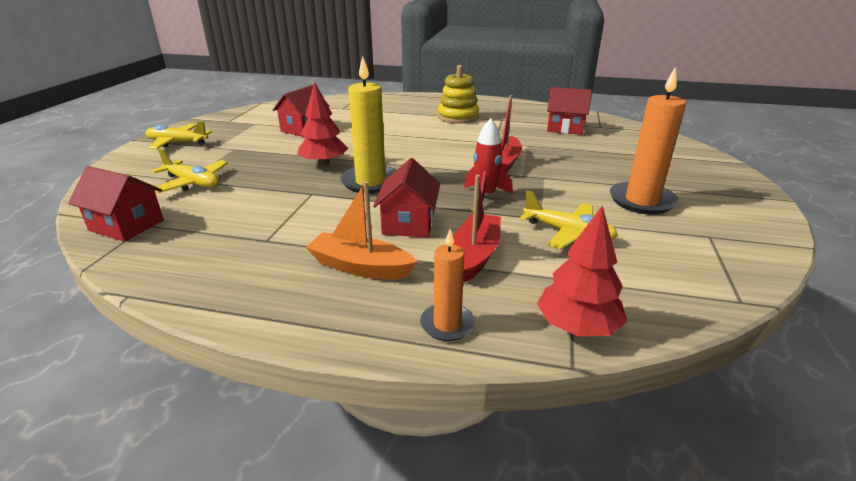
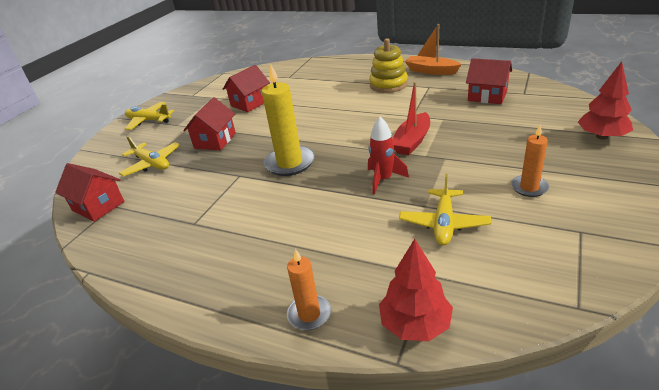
camera: 15 degrees right, 5 degrees up
red tree [298,83,348,166] -> red tree moved to [578,61,633,140]
orange boat [306,181,417,279] -> orange boat moved to [405,24,462,75]
red house [373,158,440,237] -> red house moved to [183,97,236,150]
red boat [453,175,501,282] -> none
yellow plane [520,191,618,249] -> yellow plane turned 60 degrees clockwise [399,174,491,245]
orange candle [610,67,686,214] -> orange candle [511,125,549,197], size x0.59

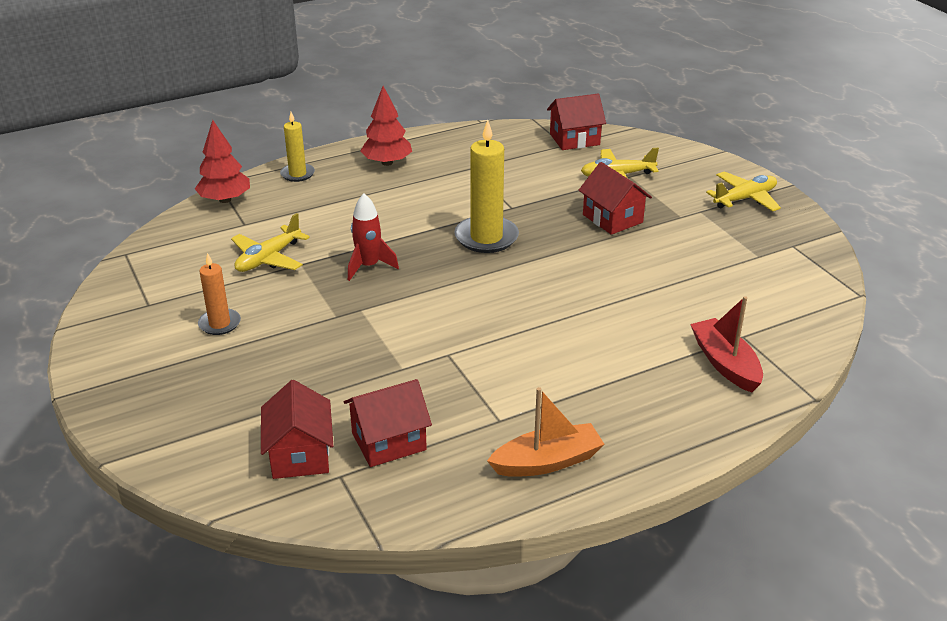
camera: 125 degrees right, 0 degrees up
red house [223,65,270,112] -> red house moved to [261,380,333,479]
orange candle [287,249,331,330] -> yellow candle [280,112,315,182]
yellow stacking toy [369,38,408,93] -> none
red boat [393,82,430,155] -> red boat moved to [690,296,763,393]
yellow plane [399,174,491,245] -> yellow plane turned 105 degrees counterclockwise [231,213,310,272]
red tree [578,61,633,140] -> red tree moved to [360,86,412,166]

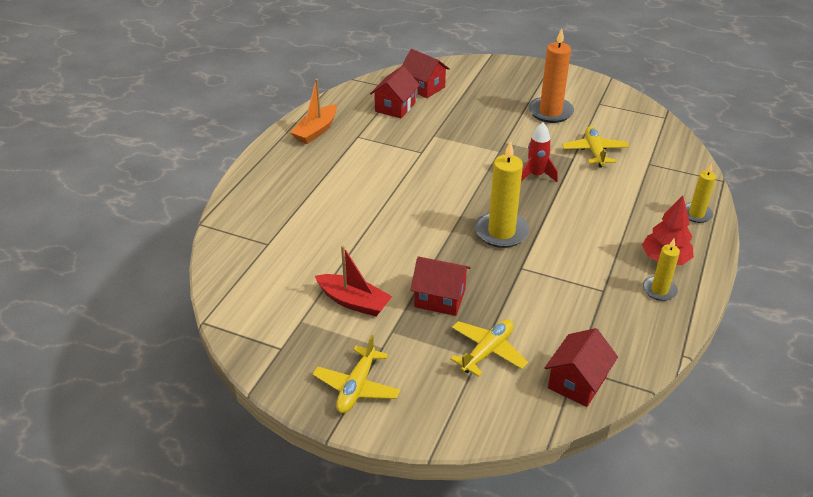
camera: 140 degrees right, 5 degrees up
red tree [195,120,250,203] -> none
orange candle [198,253,241,335] -> orange candle [528,28,574,123], size x1.71
red boat [690,296,763,393] -> red boat moved to [315,245,392,317]
none -> yellow candle [643,239,680,301]

